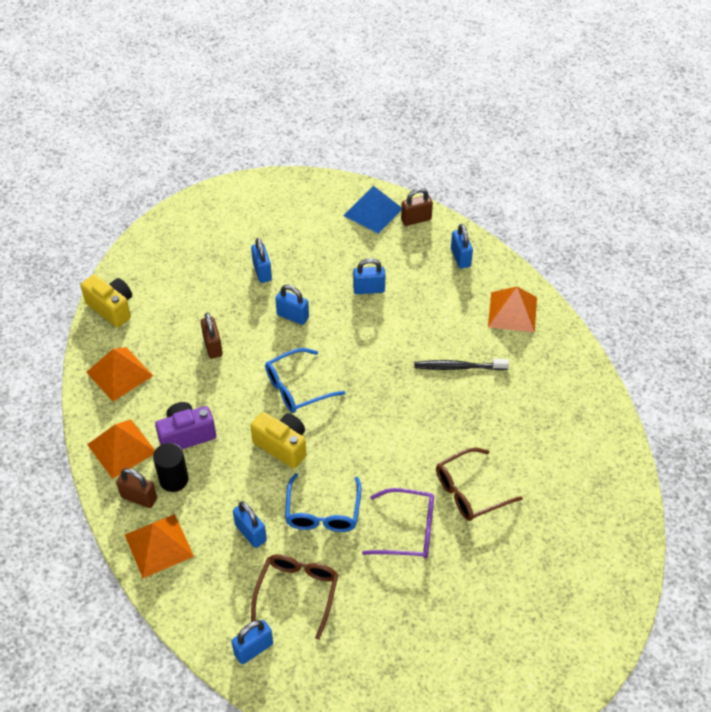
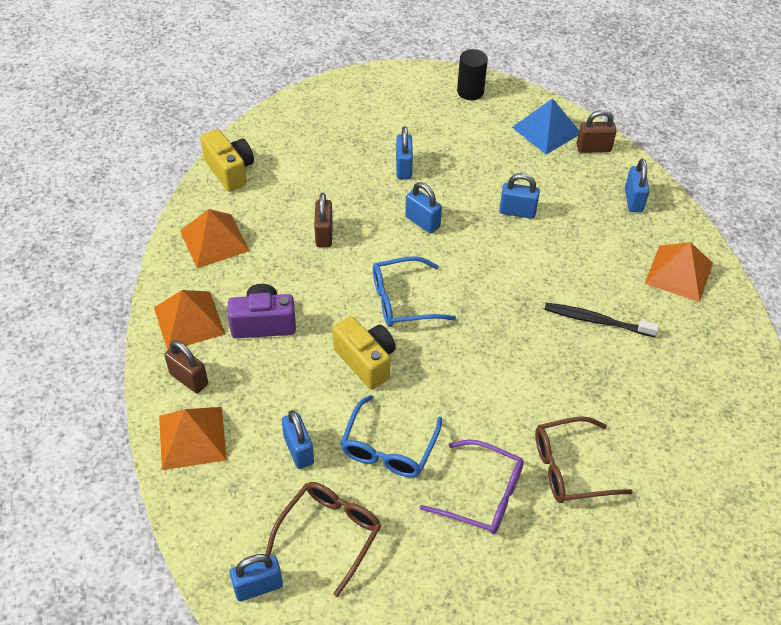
camera: 15 degrees right, 0 degrees up
black cylinder [153,443,189,492] -> black cylinder moved to [457,49,488,100]

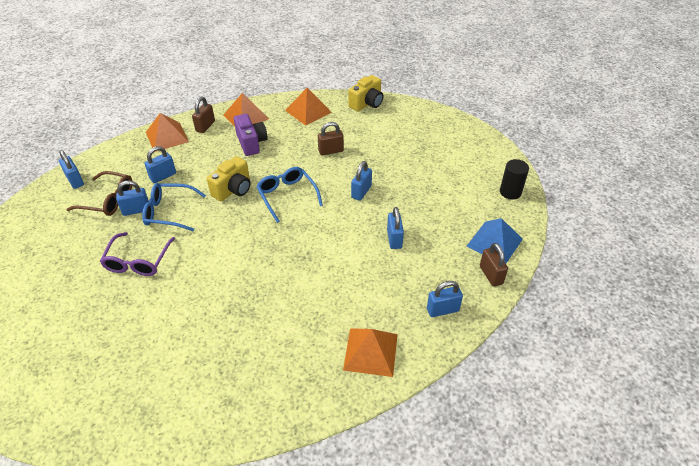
camera: 75 degrees right, 5 degrees down
blue padlock [396,126,413,179] -> blue padlock moved to [116,181,149,216]
brown glasses [535,416,633,503] -> none
black toothbrush [544,303,659,337] -> none

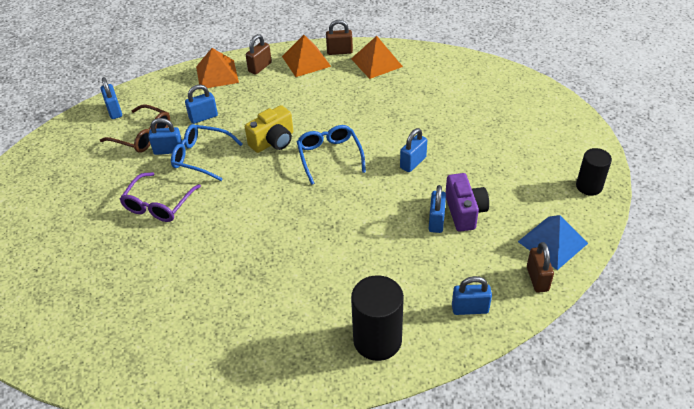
camera: 15 degrees right, 0 degrees up
purple camera [234,114,268,156] -> purple camera moved to [445,173,489,232]
brown padlock [318,122,344,156] -> brown padlock moved to [326,20,353,55]
orange pyramid [343,328,398,377] -> black cylinder [351,275,404,361]
yellow camera [348,75,384,112] -> none

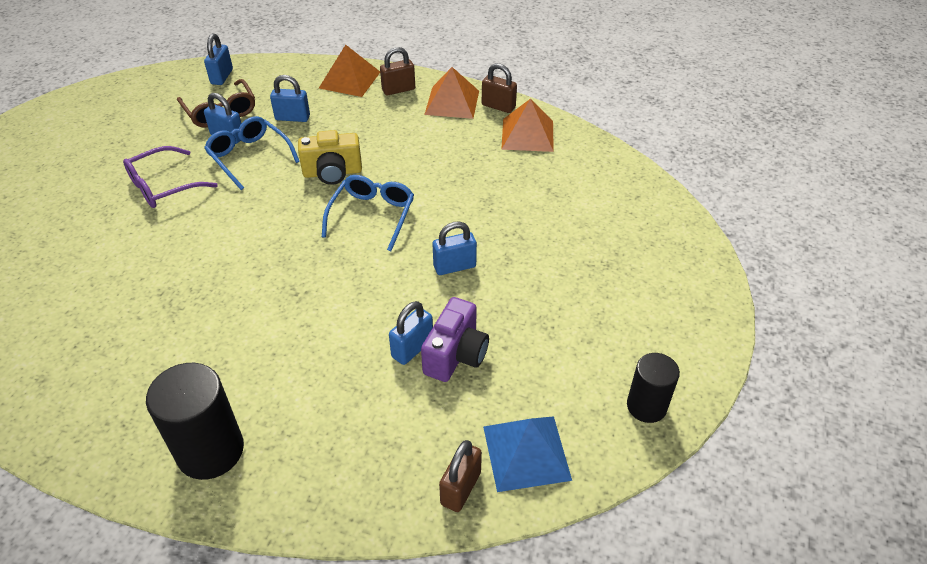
camera: 30 degrees right, 0 degrees up
blue padlock [452,276,492,315] -> none

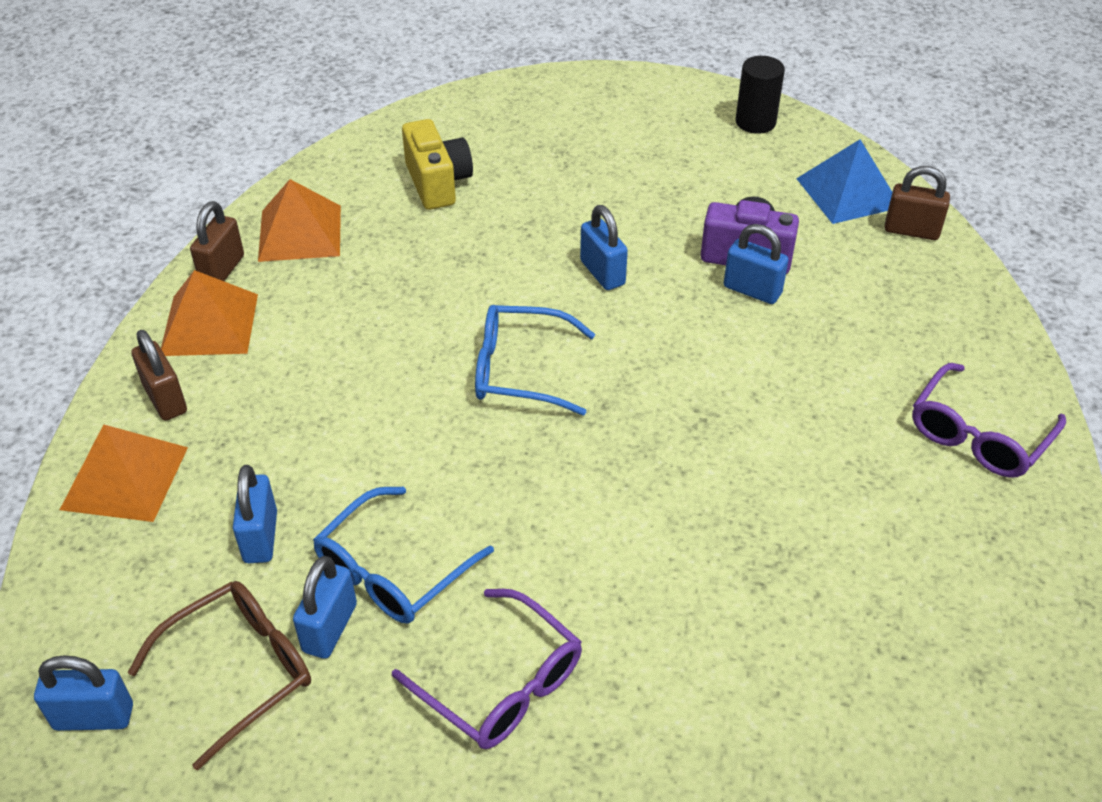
camera: 100 degrees left, 0 degrees up
black cylinder [146,363,244,480] -> purple glasses [912,363,1066,478]
yellow camera [298,130,362,185] -> yellow camera moved to [402,119,473,210]

